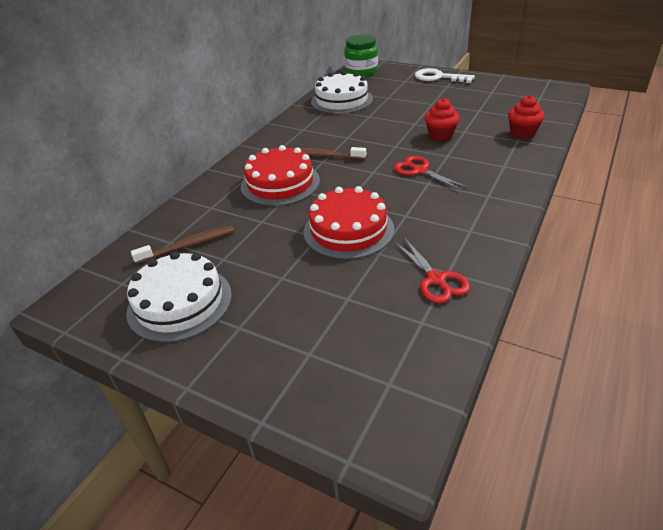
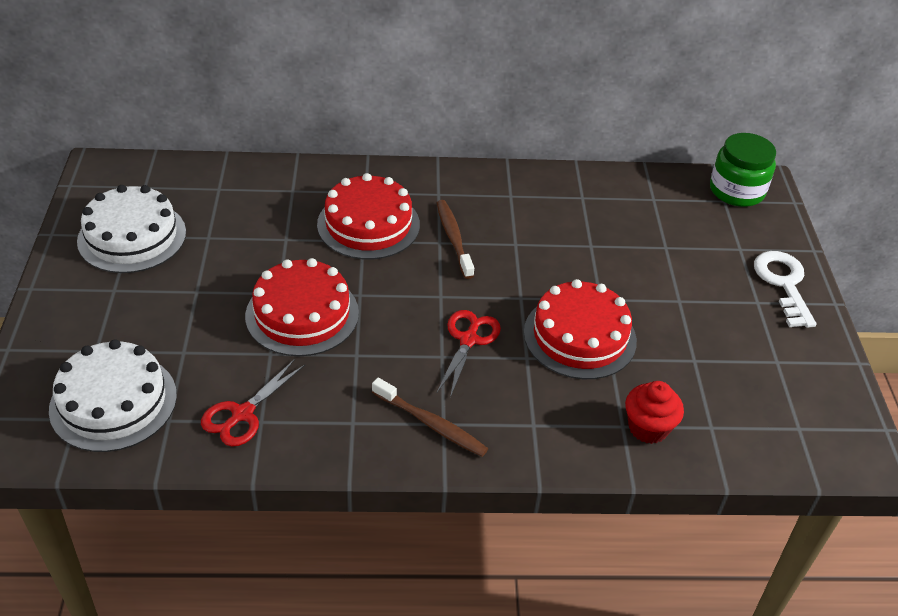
camera: 55 degrees right, 5 degrees up
brown toothbrush [131,226,234,264] -> brown toothbrush moved to [372,378,488,457]
white cake [311,71,373,114] -> white cake moved to [49,339,177,452]
red cupcake [425,98,460,142] -> red cake [524,279,637,379]

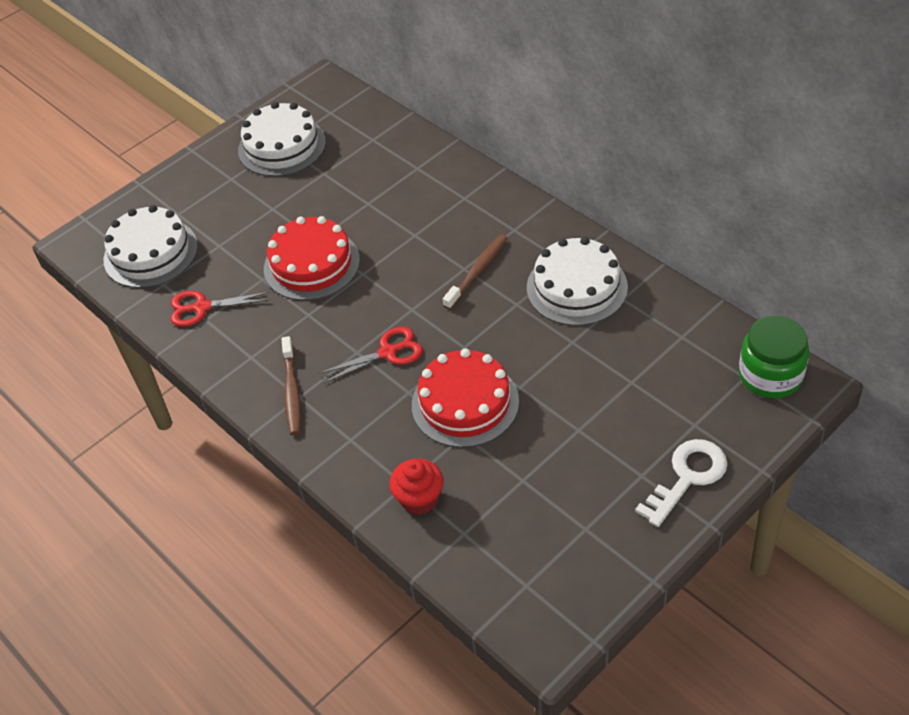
camera: 55 degrees right, 5 degrees up
red cake [317,173,420,260] -> none
none -> white cake [527,237,628,326]

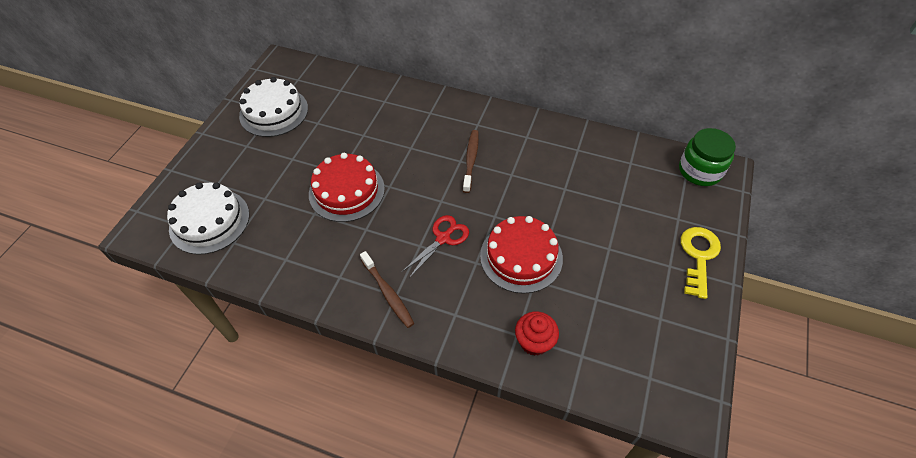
camera: 30 degrees left, 5 degrees up
red scissors [171,291,270,327] -> none
white cake [527,237,628,326] -> none
white key [635,439,728,527] -> yellow key [681,227,721,299]

